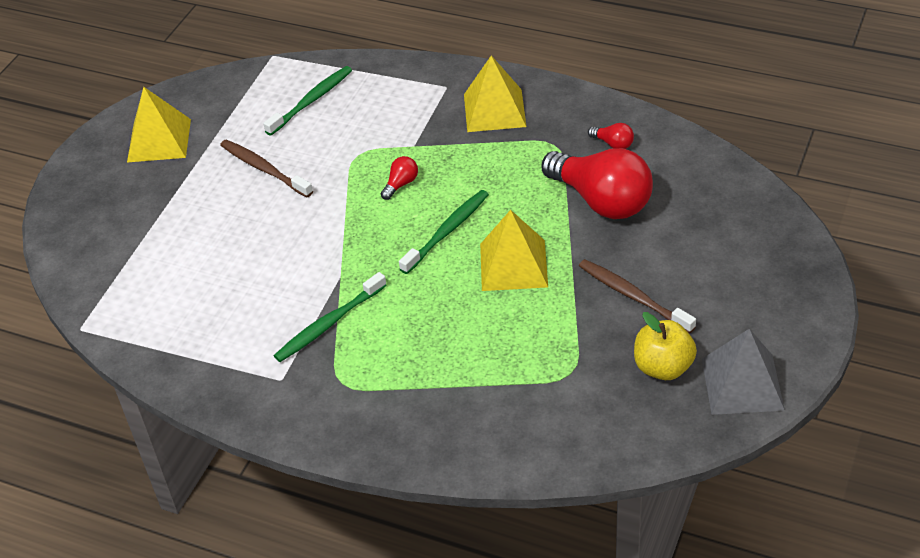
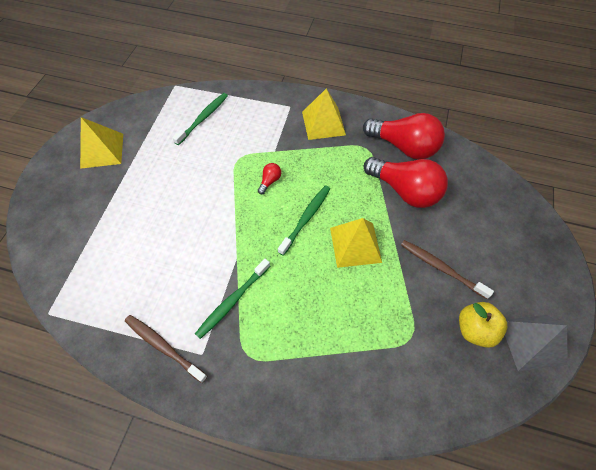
camera: 10 degrees left, 15 degrees up
brown toothbrush [220,140,313,197] -> brown toothbrush moved to [125,315,208,383]
red light bulb [588,123,634,149] -> red light bulb [363,113,445,159], size x2.46

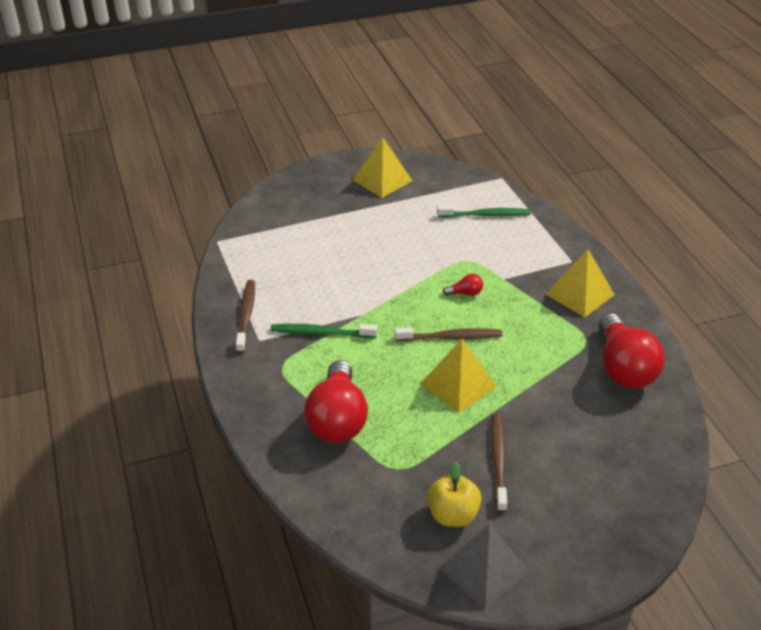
camera: 55 degrees right, 20 degrees down
green toothbrush [278,185,330,256] -> brown toothbrush [395,328,503,341]
red light bulb [364,157,448,208] -> red light bulb moved to [304,360,368,443]

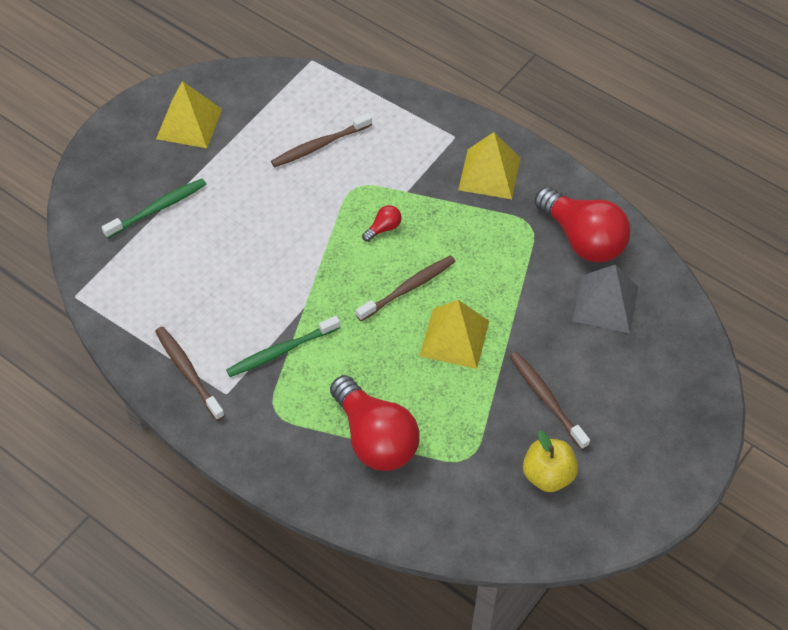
camera: 35 degrees left, 15 degrees up
green toothbrush [437,206,531,218] -> green toothbrush moved to [102,179,206,239]
grey pyramid [439,524,529,610] -> grey pyramid moved to [573,265,638,333]
none -> brown toothbrush [271,113,372,167]

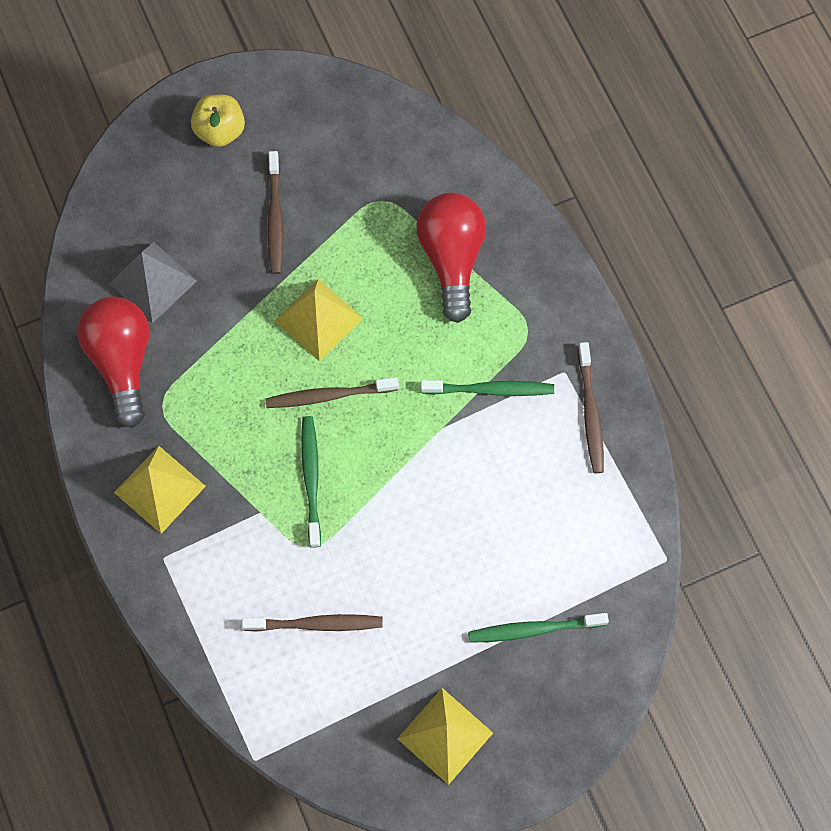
camera: 150 degrees left, 15 degrees up
red light bulb [362,205,402,242] -> green toothbrush [301,416,321,548]
yellow apple [523,431,578,492] -> yellow apple moved to [191,94,245,147]

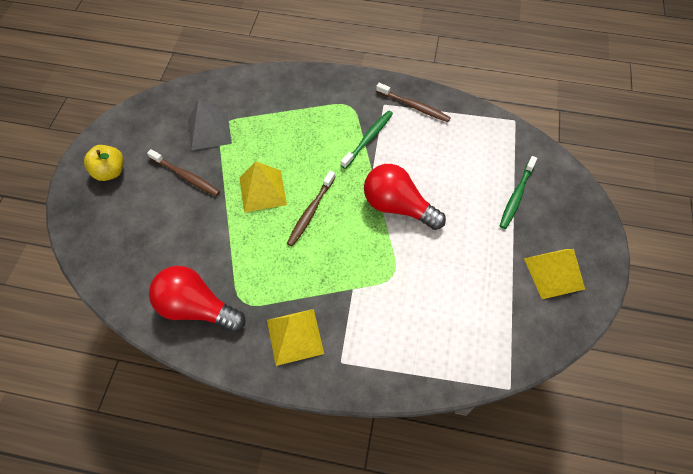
camera: 55 degrees left, 10 degrees down
grey pyramid [109,242,197,323] -> grey pyramid moved to [188,99,232,151]
brown toothbrush [242,614,383,632] -> none
green toothbrush [301,416,321,548] -> none
red light bulb [417,193,486,323] -> red light bulb moved to [364,164,446,230]

